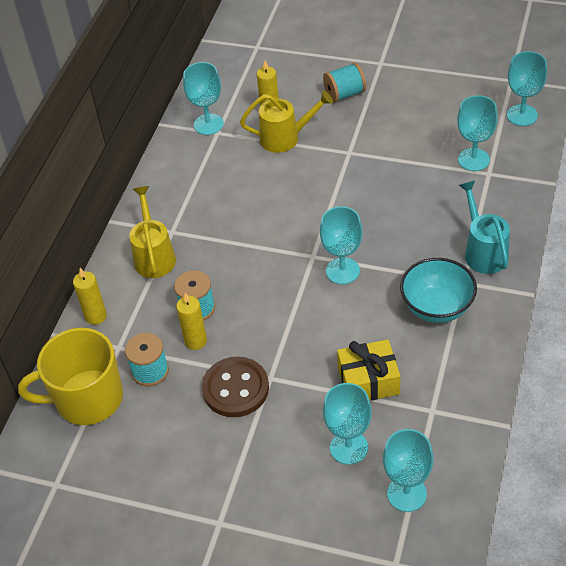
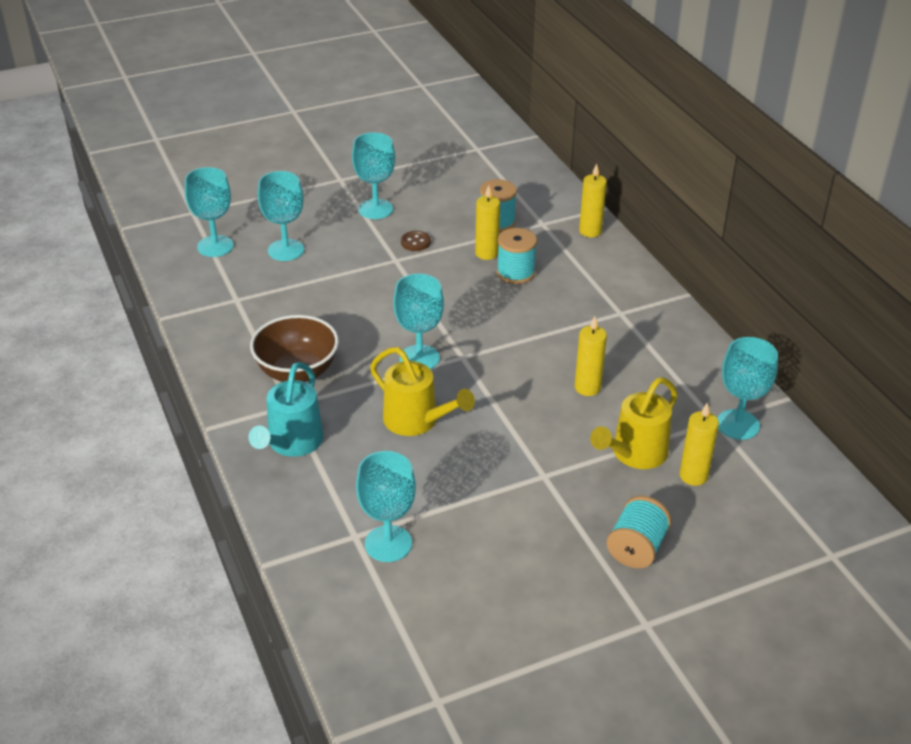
camera: 135 degrees right, 10 degrees down
yellow mug [18,328,123,425] -> none
yellow watering can [129,186,176,278] -> yellow watering can moved to [370,347,475,436]
brown button [202,357,269,417] -> brown button [401,231,431,251], size x0.46
yellow gift [337,339,400,401] -> none
turquoise bowl [400,258,477,323] -> brown bowl [250,315,339,382]
turquoise watering can [459,180,510,274] -> turquoise watering can turned 75 degrees clockwise [248,362,324,457]
turquoise goblet [507,51,547,126] -> turquoise goblet moved to [352,132,395,219]
none -> yellow candle [575,316,607,396]

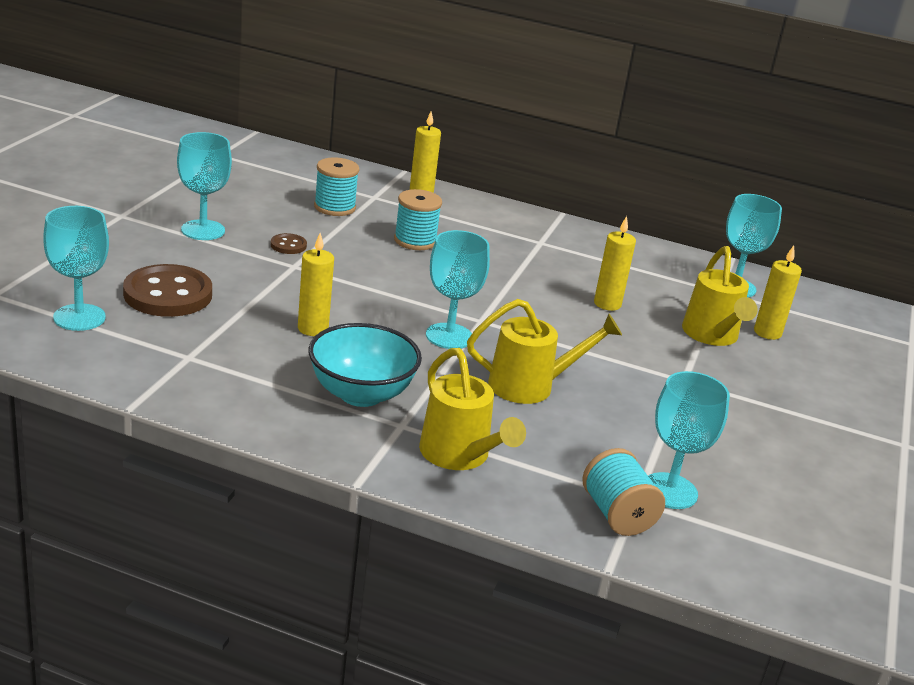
camera: 50 degrees left, 10 degrees down
turquoise watering can [248,362,324,457] -> yellow watering can [419,348,526,470]
brown bowl [250,315,339,382] -> turquoise bowl [309,323,422,407]
turquoise goblet [258,171,304,261] -> brown button [123,264,212,317]
yellow candle [475,185,500,260] -> yellow candle moved to [298,233,334,336]
turquoise spool [607,496,672,568] -> turquoise spool moved to [582,448,665,536]

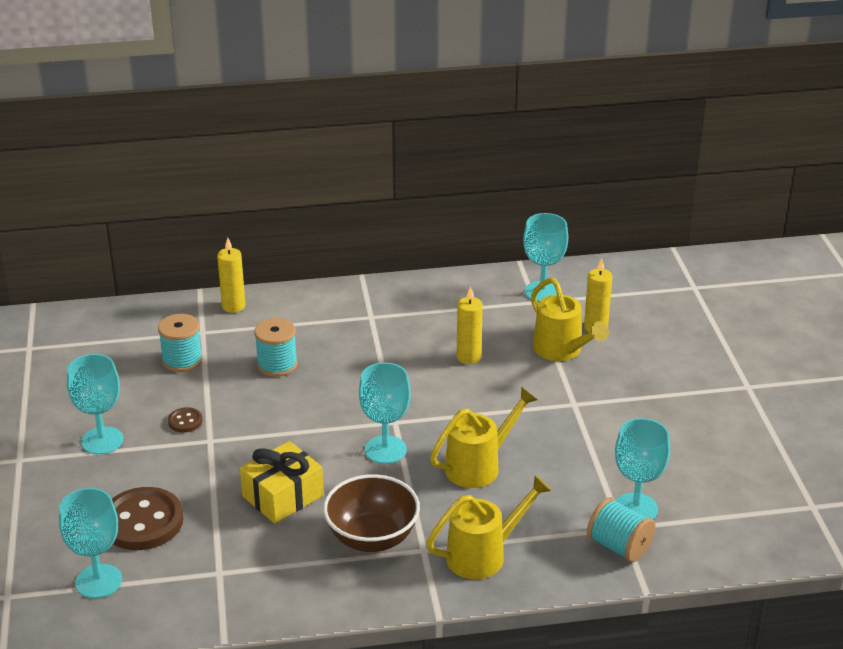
camera: 25 degrees left, 5 degrees up
yellow candle [298,233,334,336] -> yellow gift [240,441,324,523]
turquoise bowl [309,323,422,407] -> brown bowl [323,474,420,552]
yellow watering can [419,348,526,470] -> yellow watering can turned 60 degrees counterclockwise [426,475,552,579]

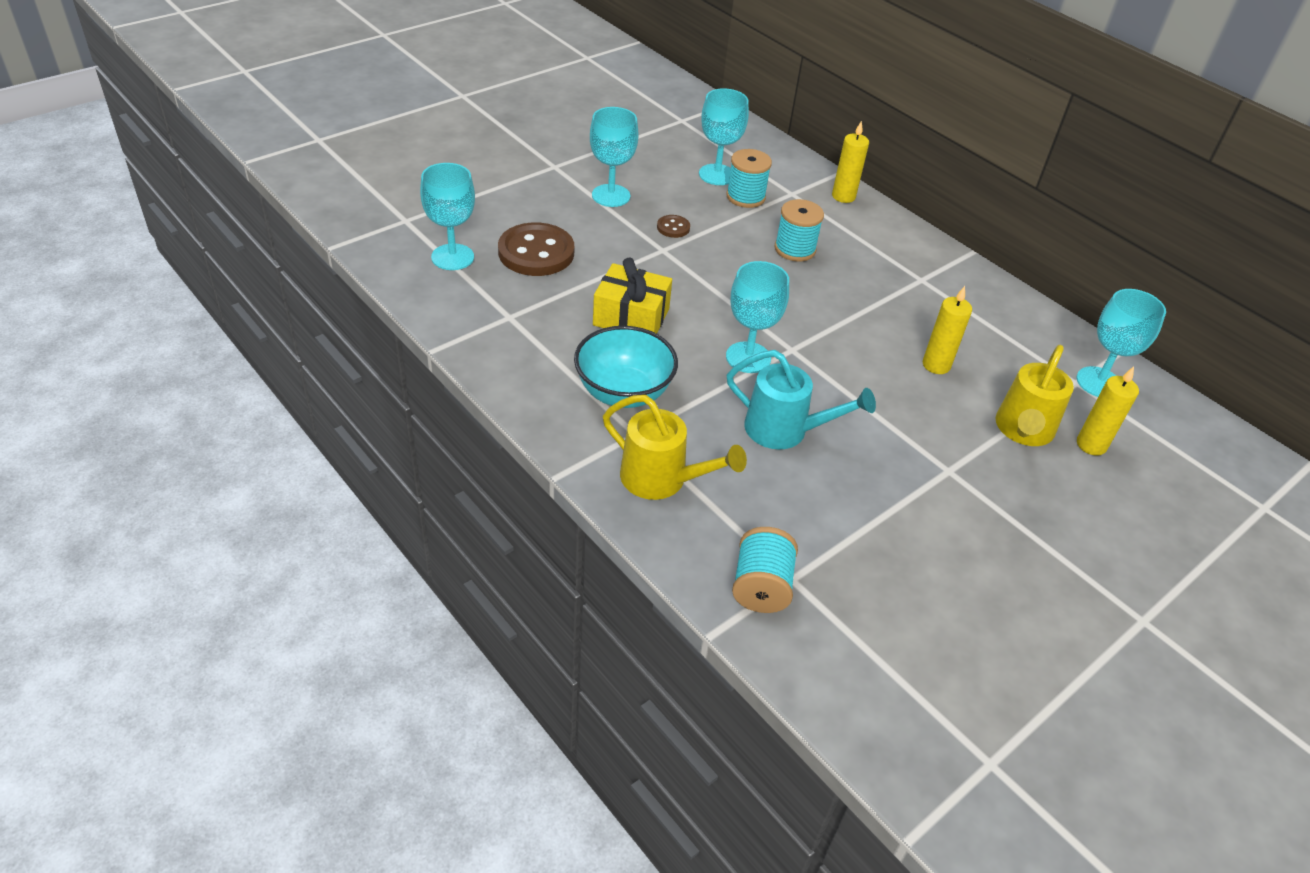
camera: 55 degrees right, 10 degrees up
brown bowl [323,474,420,552] -> turquoise bowl [574,326,678,408]
yellow watering can [430,387,537,488] -> turquoise watering can [727,350,876,450]
turquoise goblet [615,418,670,520] -> turquoise goblet moved to [699,88,749,185]

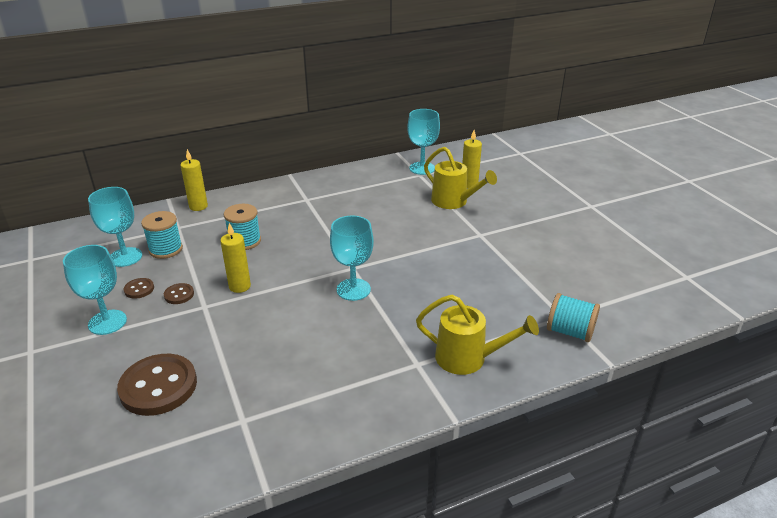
camera: 70 degrees left, 10 degrees down
turquoise goblet [420,163,475,270] -> none
turquoise bowl [574,326,678,408] -> none
yellow gift [593,257,672,334] -> none
yellow watering can [603,395,747,500] -> yellow watering can turned 60 degrees clockwise [416,295,539,375]
turquoise watering can [727,350,876,450] -> none
yellow candle [923,286,972,374] -> yellow candle moved to [220,223,251,293]
none -> brown button [124,278,154,299]

